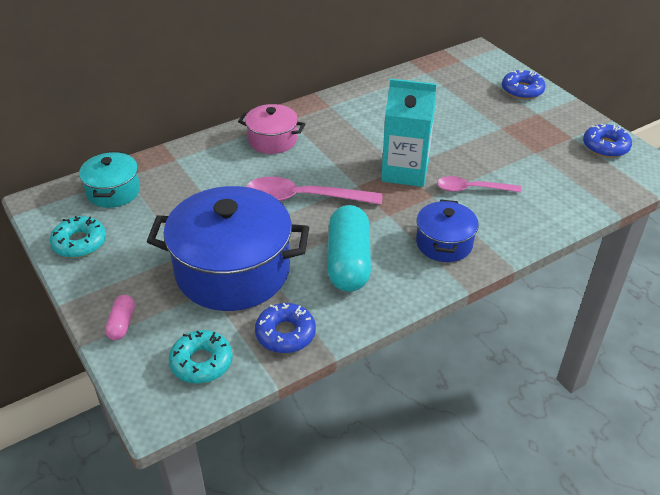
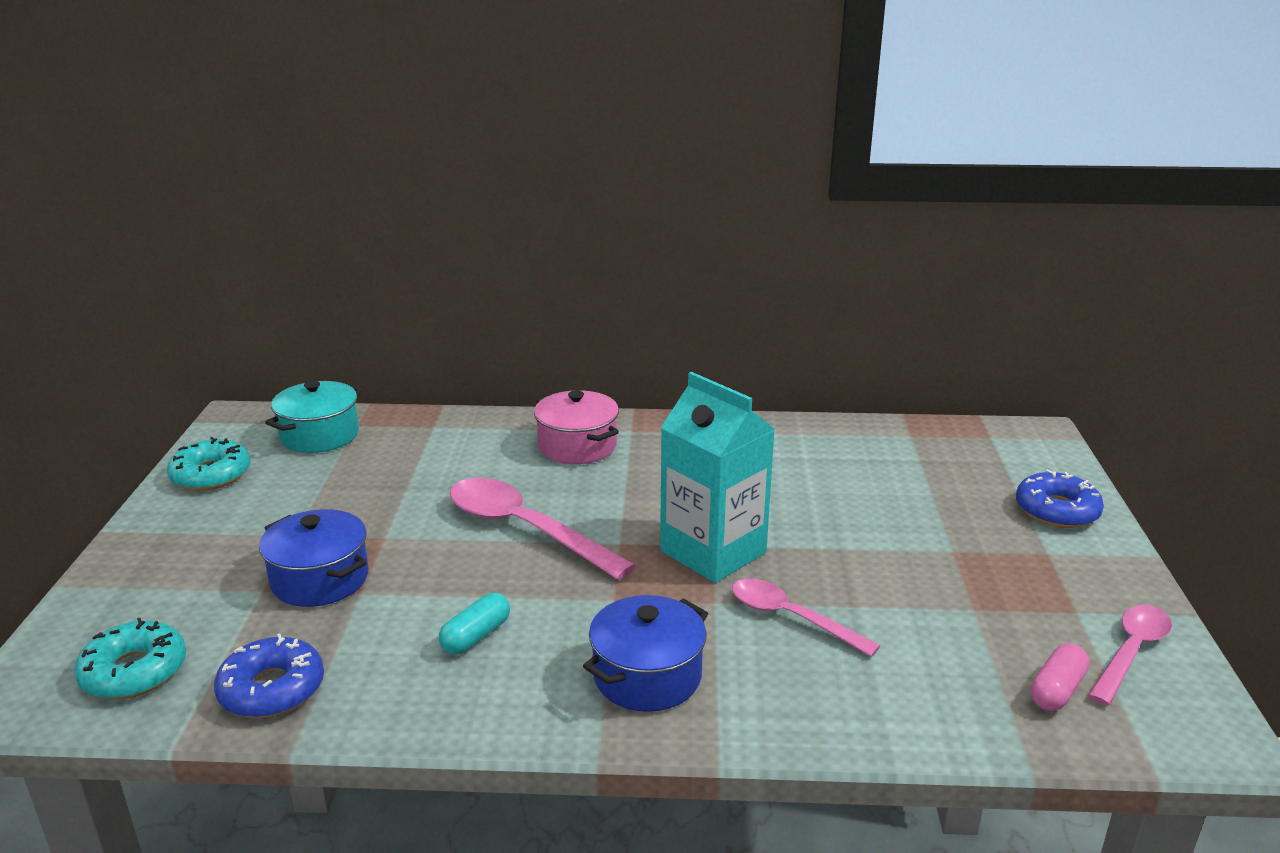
camera: 35 degrees right, 15 degrees down
pink capsule [105,295,135,340] -> pink capsule moved to [1030,644,1089,711]
blue pot [147,186,309,311] -> blue pot [259,509,369,607], size x0.52
turquoise capsule [328,205,371,292] -> turquoise capsule [439,593,510,654], size x0.47
blue donut [583,124,632,158] -> pink spoon [1088,605,1172,706]

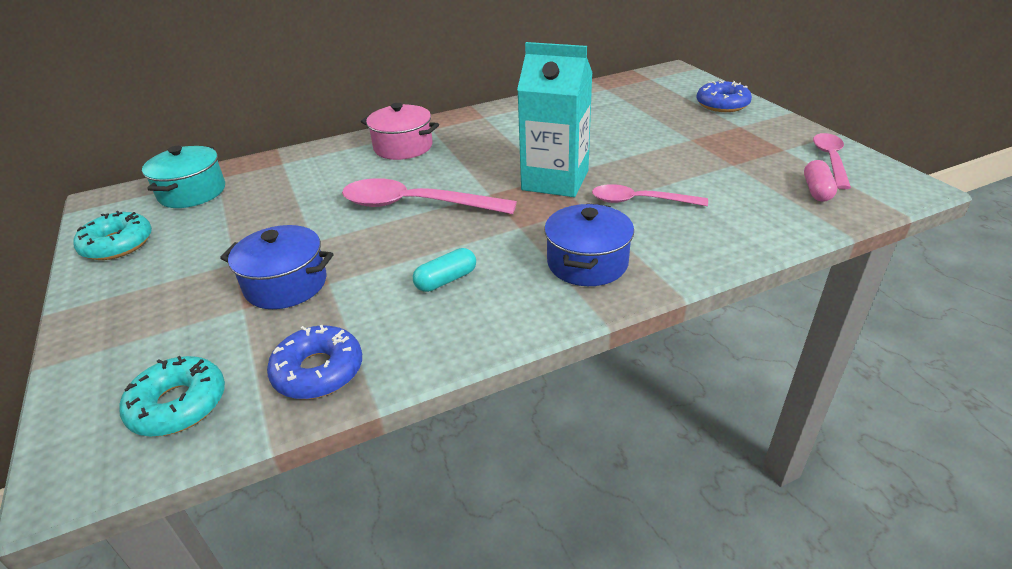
camera: 25 degrees left, 10 degrees up
turquoise capsule [439,593,510,654] -> turquoise capsule turned 45 degrees clockwise [413,248,476,292]

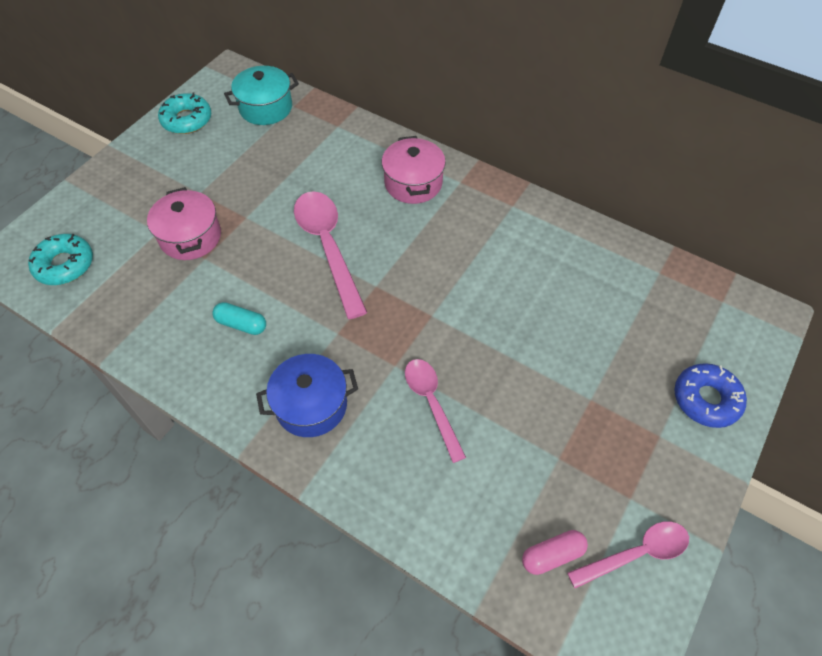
camera: 55 degrees right, 20 degrees up
blue pot [220,225,333,309] -> pink pot [147,187,221,260]
blue donut [267,325,362,399] -> none
turquoise carton [517,42,592,197] -> none

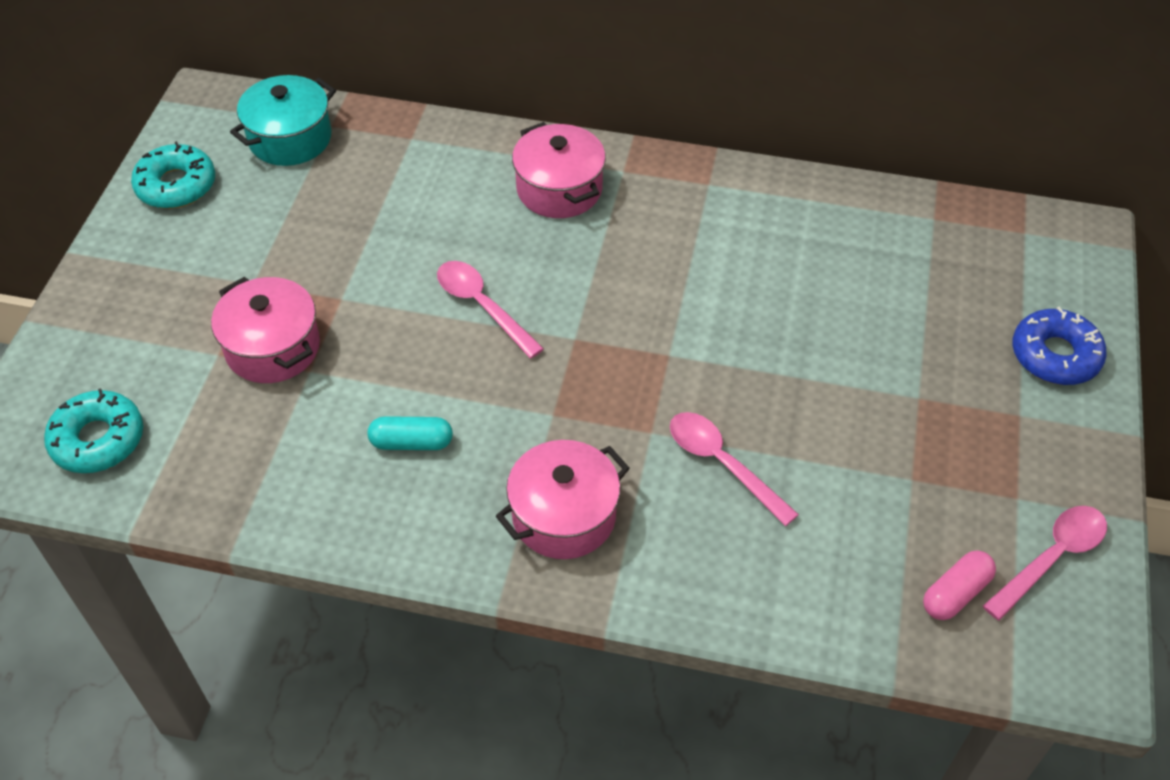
camera: 20 degrees left, 5 degrees down
blue pot [256,354,358,437] -> pink pot [496,440,630,559]
pink spoon [294,191,367,319] -> pink spoon [437,261,544,359], size x0.63

